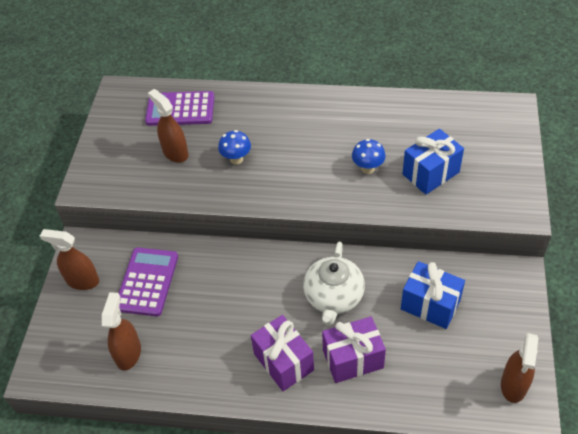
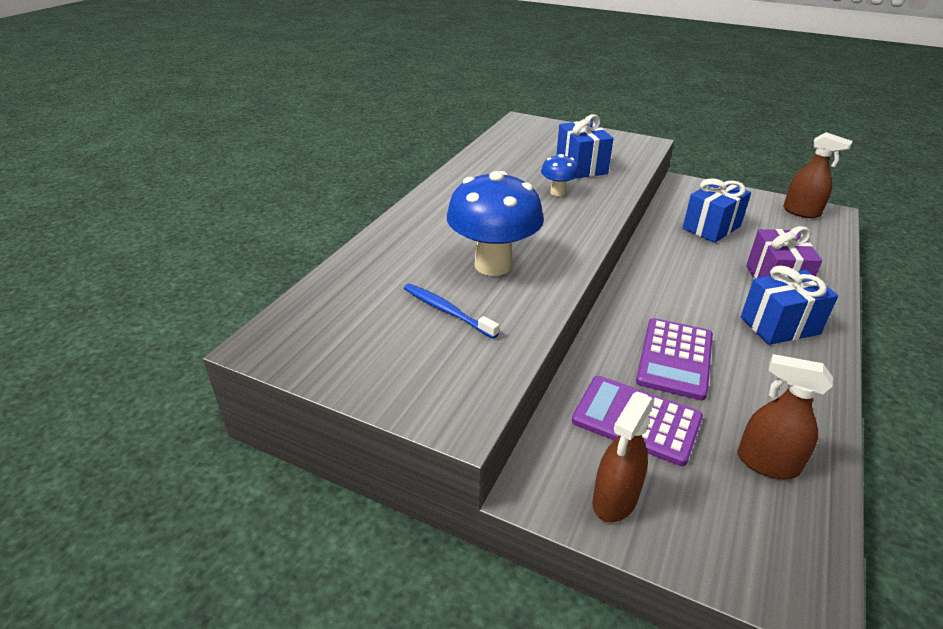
camera: 75 degrees left, 15 degrees down
purple calculator [145,91,215,126] -> purple calculator moved to [636,318,713,400]
brown spray bottle [148,89,189,163] -> blue toothbrush [404,284,499,339]
blue mushroom [218,130,251,165] -> blue mushroom [447,171,544,276], size x2.06
purple gift [251,315,314,391] -> blue gift [741,265,838,345]
white teapot [303,242,365,326] -> none

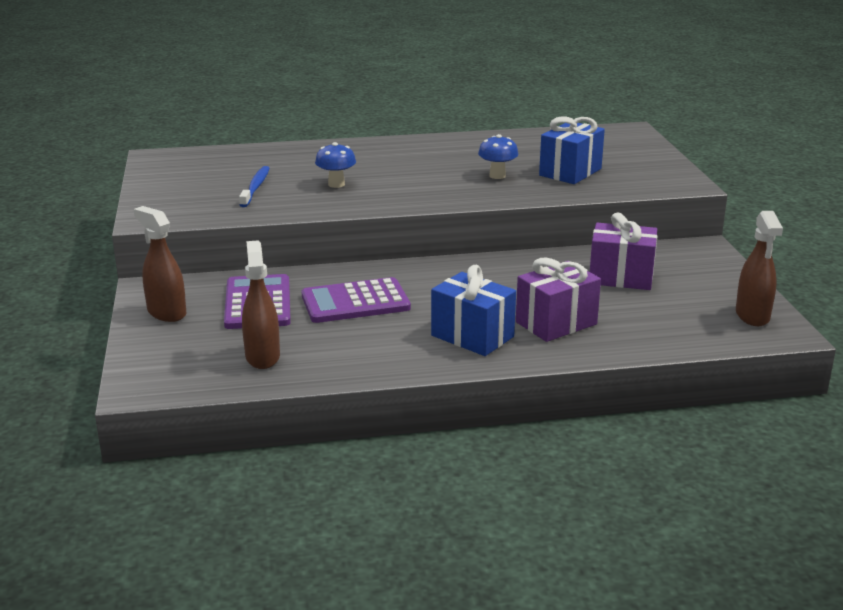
camera: 55 degrees right, 10 degrees down
blue mushroom [447,171,544,276] -> blue mushroom [315,142,356,188], size x0.48
brown spray bottle [592,392,655,523] -> brown spray bottle turned 45 degrees clockwise [134,206,186,322]
blue gift [683,178,751,243] -> purple gift [590,213,657,290]

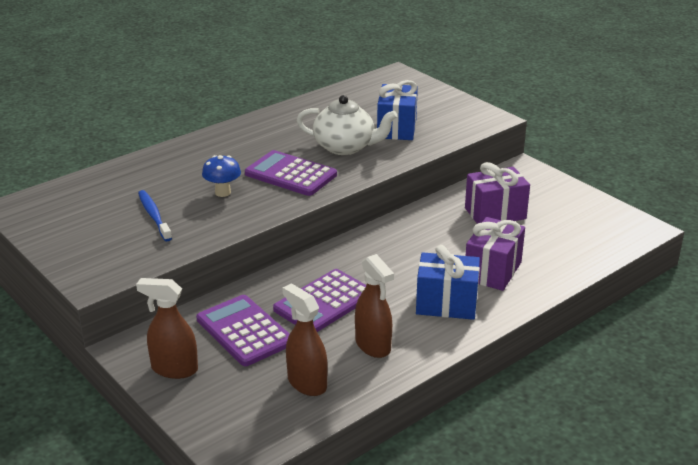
camera: 30 degrees left, 5 degrees up
blue mushroom [478,134,518,179] -> white teapot [297,95,397,155]
brown spray bottle [736,211,783,326] -> brown spray bottle moved to [355,254,394,358]
none -> purple calculator [245,150,337,196]

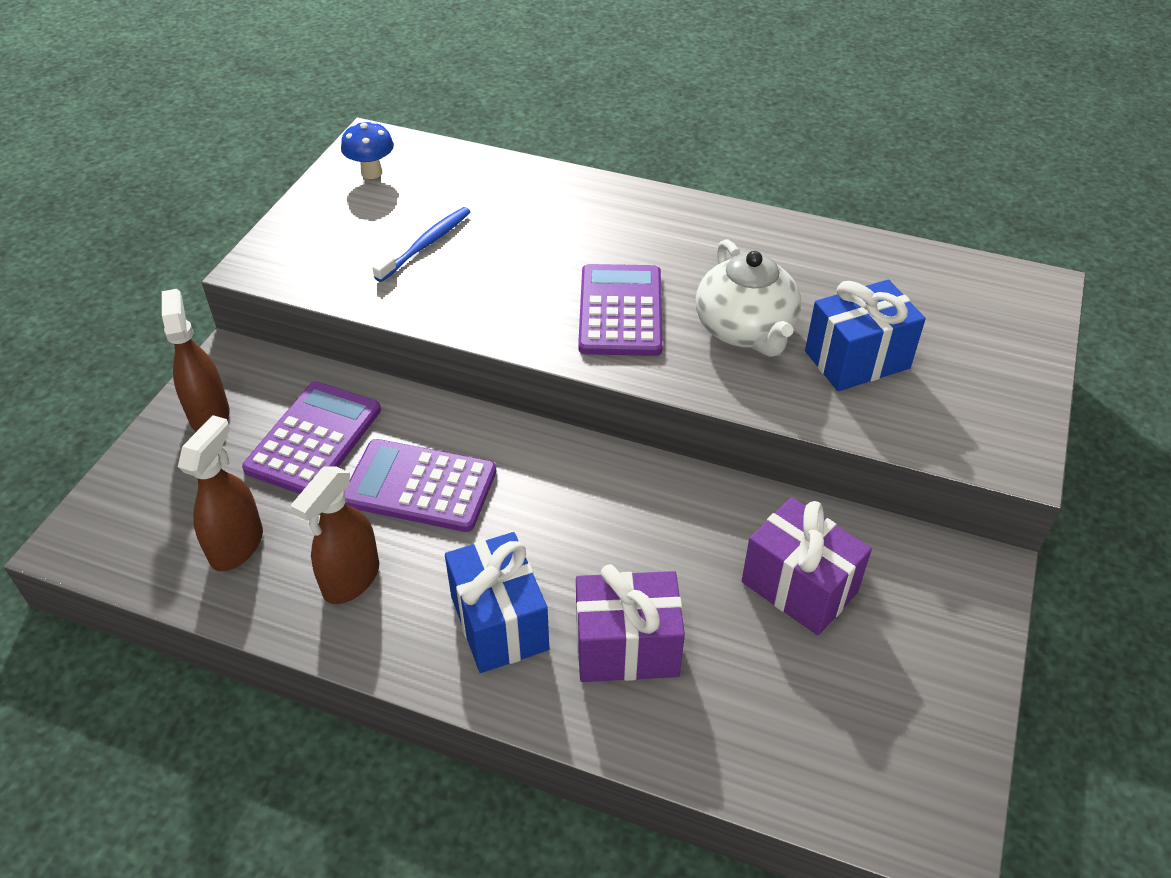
camera: 60 degrees right, 15 degrees up
blue mushroom [202,155,241,197] -> blue mushroom moved to [341,121,394,179]

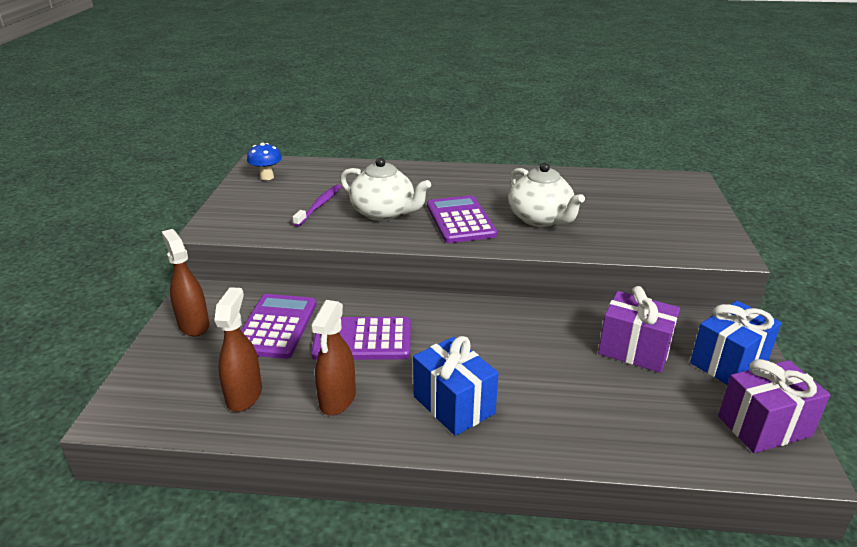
camera: 15 degrees left, 15 degrees down
blue toothbrush [372,207,470,282] -> purple toothbrush [293,184,342,227]
purple gift [576,564,685,682] -> purple gift moved to [718,359,830,453]
blue gift [805,279,925,391] -> blue gift moved to [690,301,781,385]
none -> white teapot [340,157,431,221]

